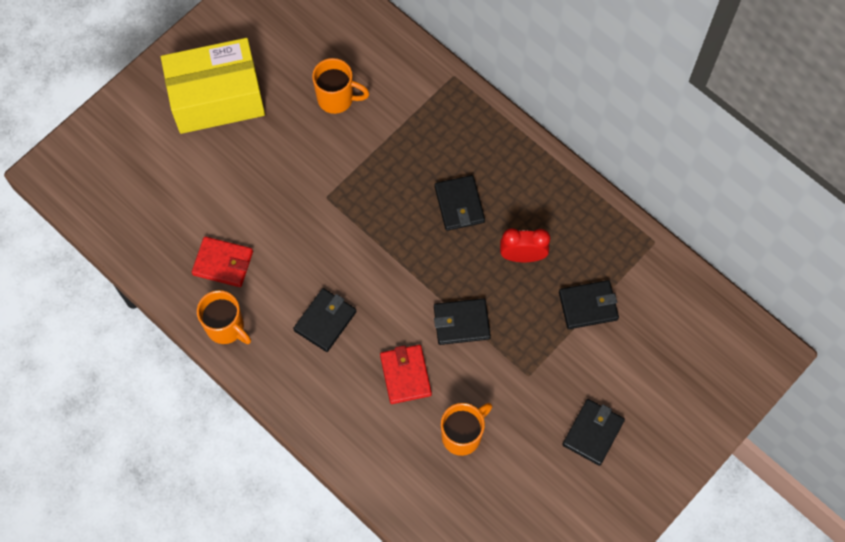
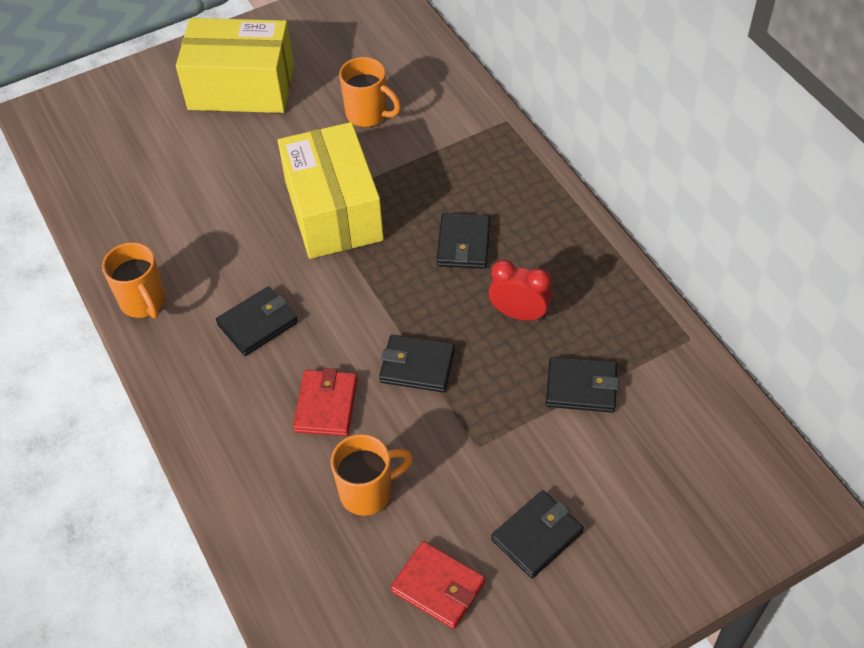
camera: 20 degrees right, 15 degrees down
red wallet [192,236,253,287] -> red wallet moved to [391,541,485,629]
none -> yellow box [278,122,384,259]

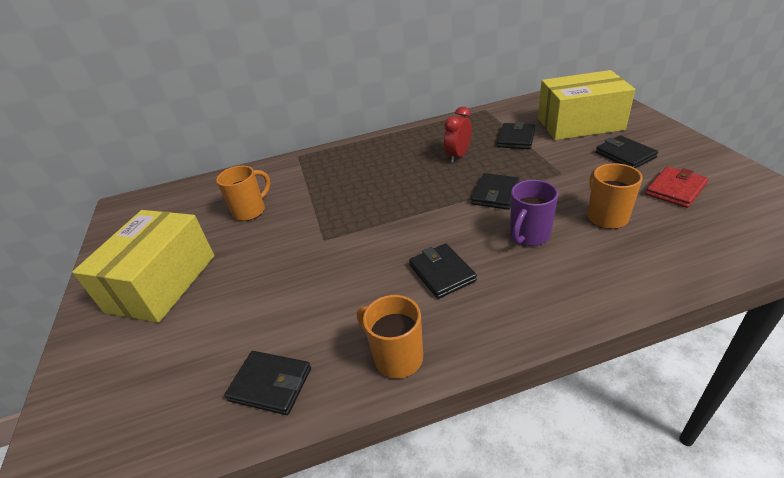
camera: 75 degrees left, 15 degrees down
orange mug [102,242,166,319] -> orange mug turned 120 degrees counterclockwise [357,295,423,378]
yellow box [278,122,384,259] -> yellow box moved to [538,70,635,140]
red wallet [293,368,357,436] -> purple mug [510,180,558,246]
black wallet [437,213,490,269] -> black wallet moved to [224,351,311,415]

